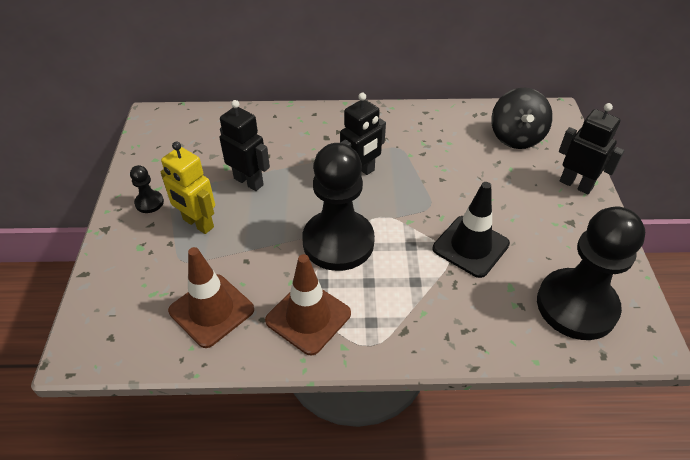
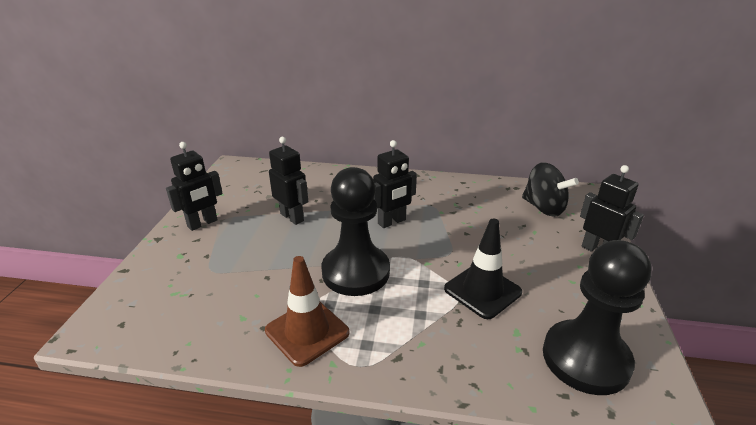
camera: 10 degrees right, 15 degrees down
black pawn [130,165,164,213] -> black robot [166,142,223,231]
yellow robot [161,142,215,234] -> none
brown traffic cone [168,247,254,348] -> none
black spinning top [491,88,553,149] -> black spinning top turned 60 degrees counterclockwise [522,162,579,217]

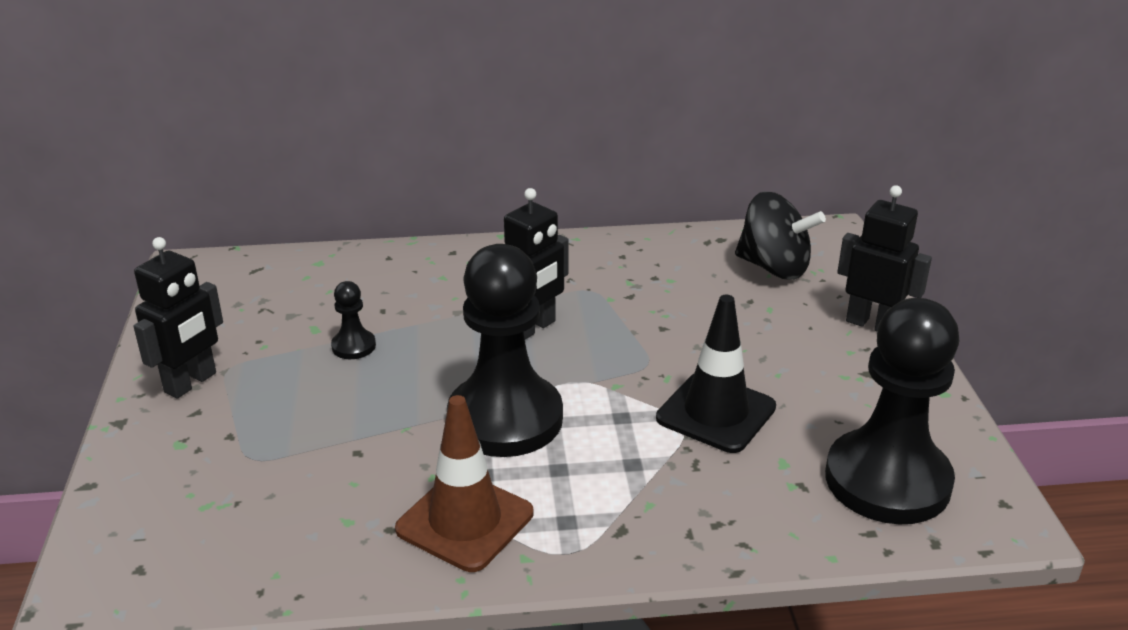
camera: 15 degrees left, 0 degrees up
black robot [269,137,308,225] -> black pawn [331,281,376,359]

